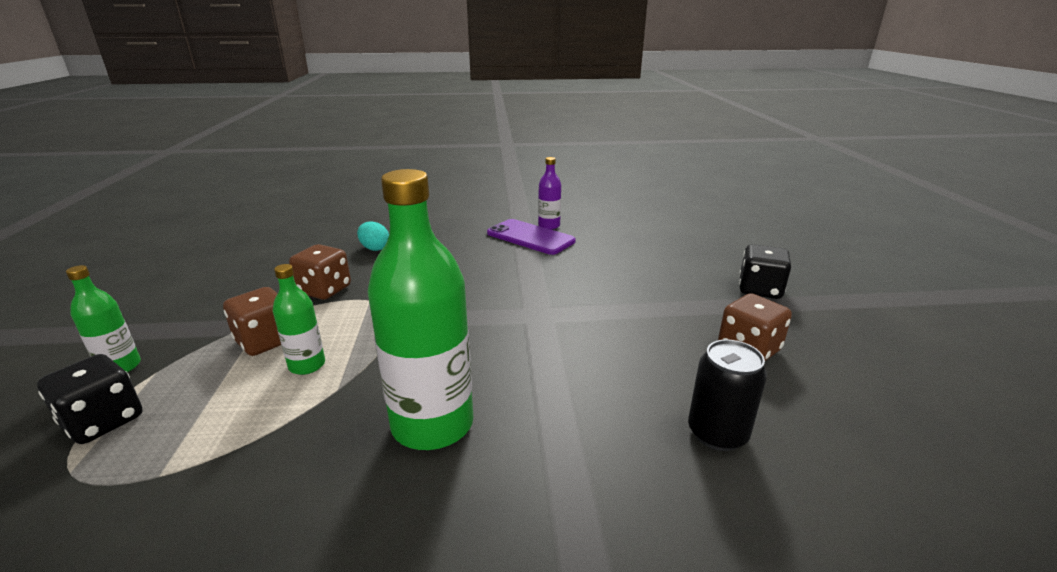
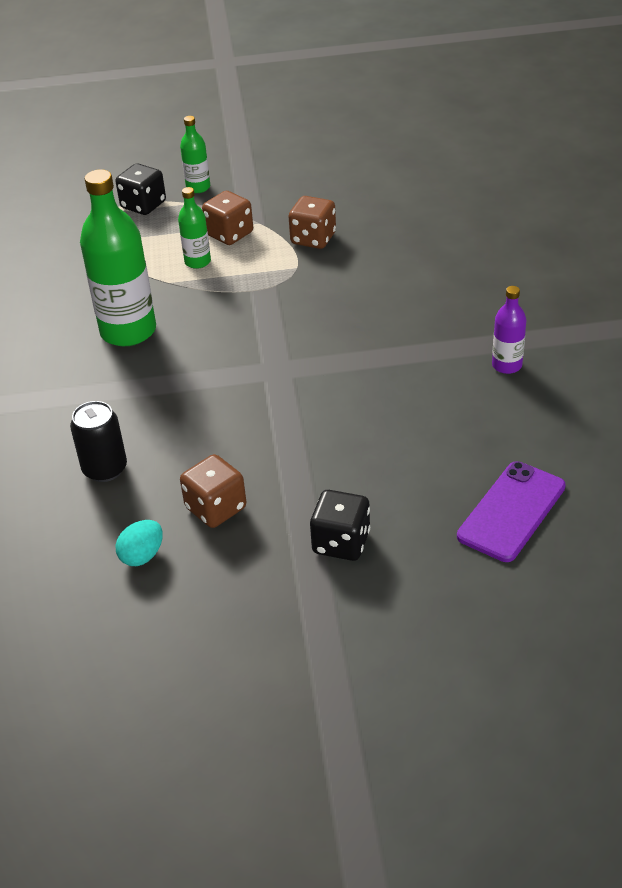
camera: 90 degrees right, 15 degrees up
turquoise egg [357,222,389,251] -> turquoise egg moved to [116,520,163,566]
purple phone [487,219,576,255] -> purple phone moved to [457,461,566,562]

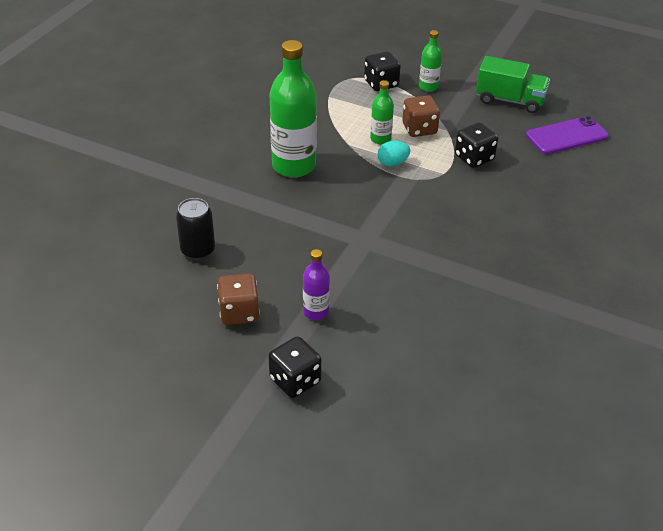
camera: 30 degrees right, 0 degrees up
turquoise egg [116,520,163,566] -> turquoise egg moved to [377,141,410,166]
brown dice [288,196,336,249] -> black dice [455,122,498,168]
purple phone [457,461,566,562] -> purple phone moved to [526,116,609,154]
purple bottle [492,286,526,374] -> purple bottle moved to [303,249,330,320]
none -> green truck [476,56,550,113]

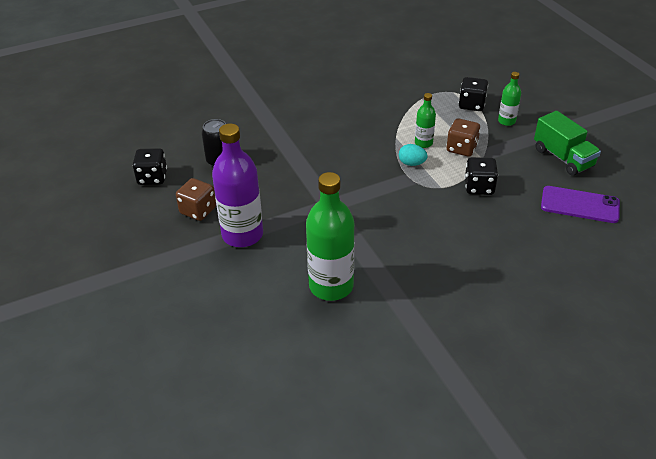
camera: 40 degrees right, 0 degrees up
black dice [268,336,321,398] -> black dice moved to [133,148,167,185]
green bottle [269,40,317,178] -> green bottle moved to [306,172,355,301]
purple bottle [303,249,330,320] -> purple bottle [212,123,263,247], size x2.00

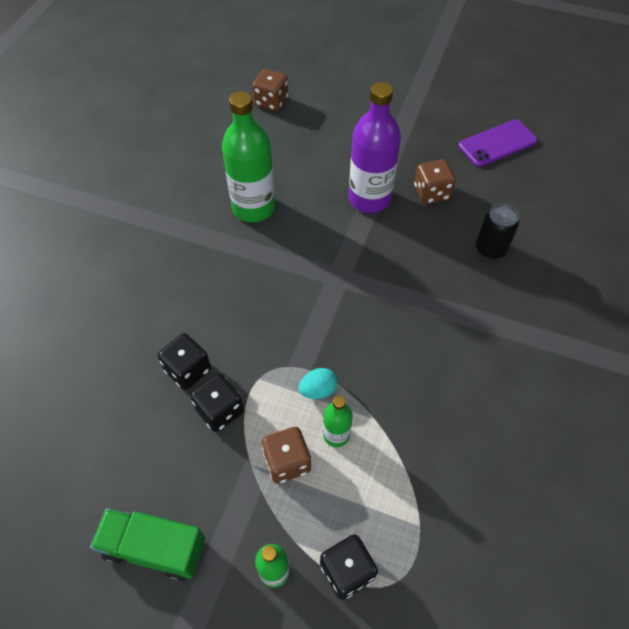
camera: 135 degrees right, 15 degrees up
black dice [133,148,167,185] -> black dice moved to [158,333,211,390]
purple phone [541,186,620,223] -> purple phone moved to [459,119,537,167]
none -> brown dice [252,69,288,111]

